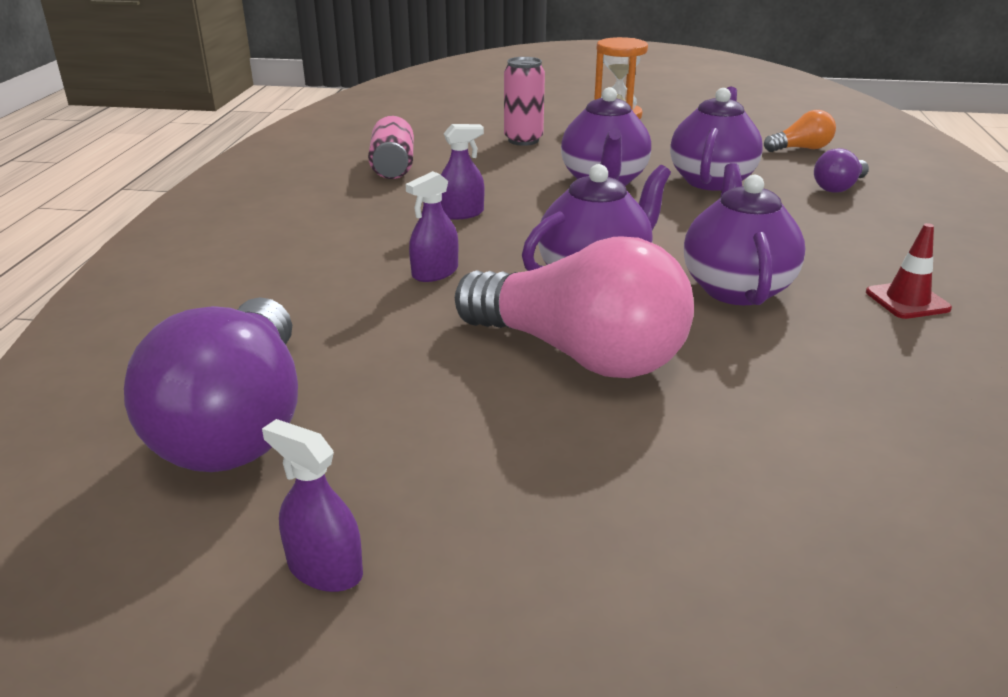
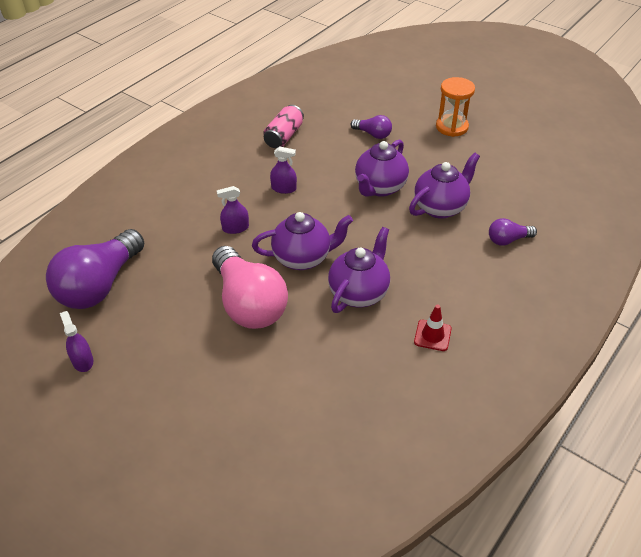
camera: 30 degrees right, 15 degrees up
pink can [504,57,545,146] -> purple light bulb [350,115,392,139]
orange light bulb [764,110,836,152] -> none

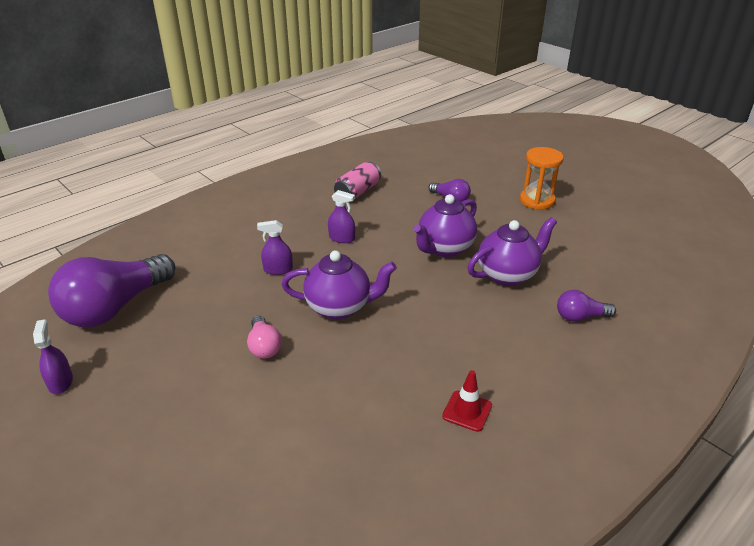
camera: 10 degrees right, 10 degrees down
pink light bulb [212,246,288,329] -> pink light bulb [247,315,282,359], size x0.46
purple teapot [328,227,390,313] -> none

